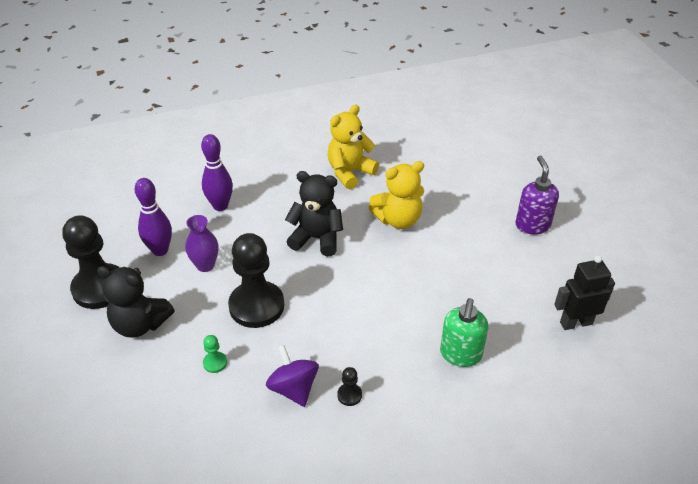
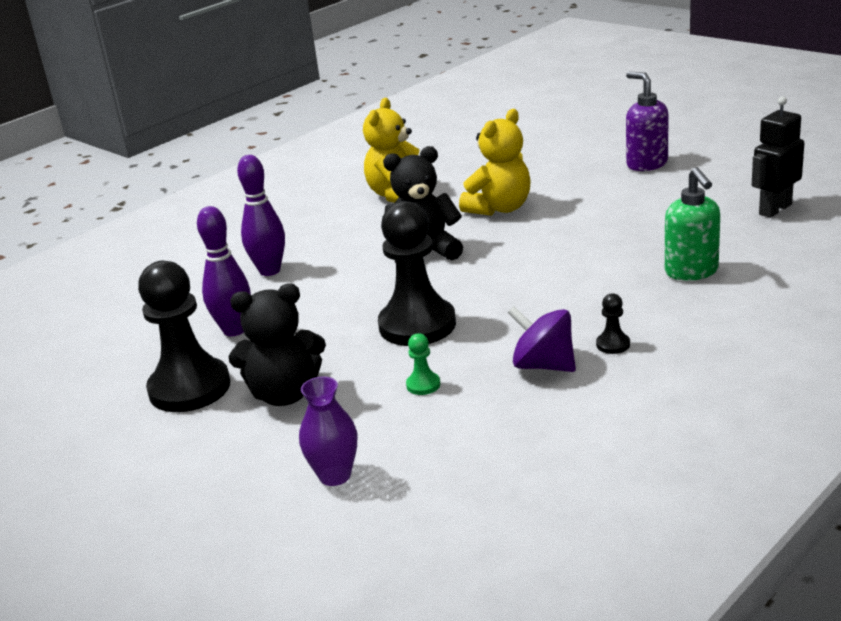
camera: 25 degrees left, 15 degrees down
purple vase [185,215,219,272] -> purple vase moved to [299,377,357,486]

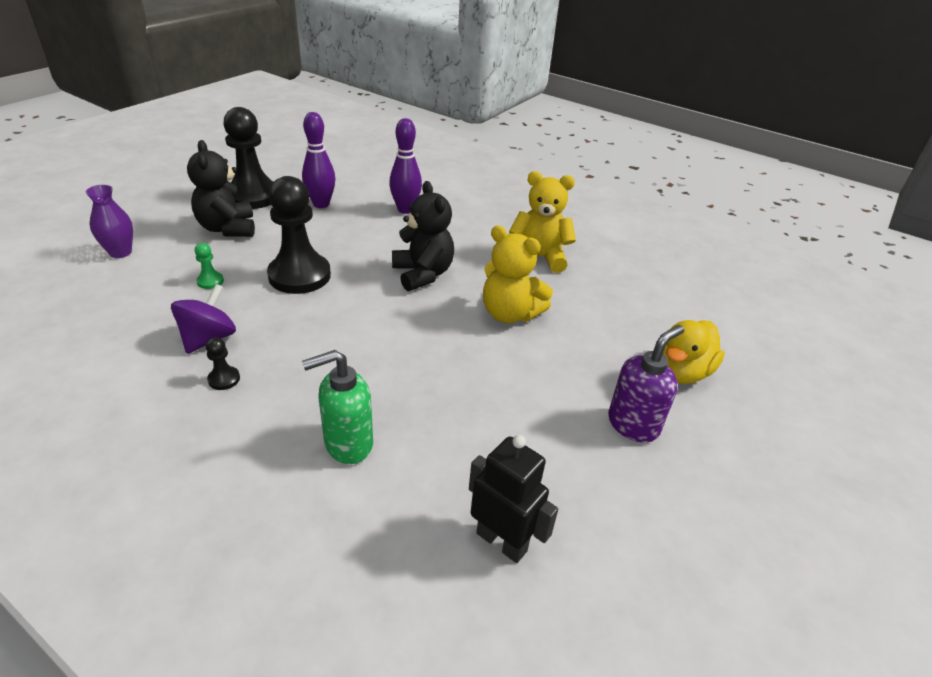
camera: 75 degrees right, 10 degrees up
none -> yellow duck [663,320,725,384]

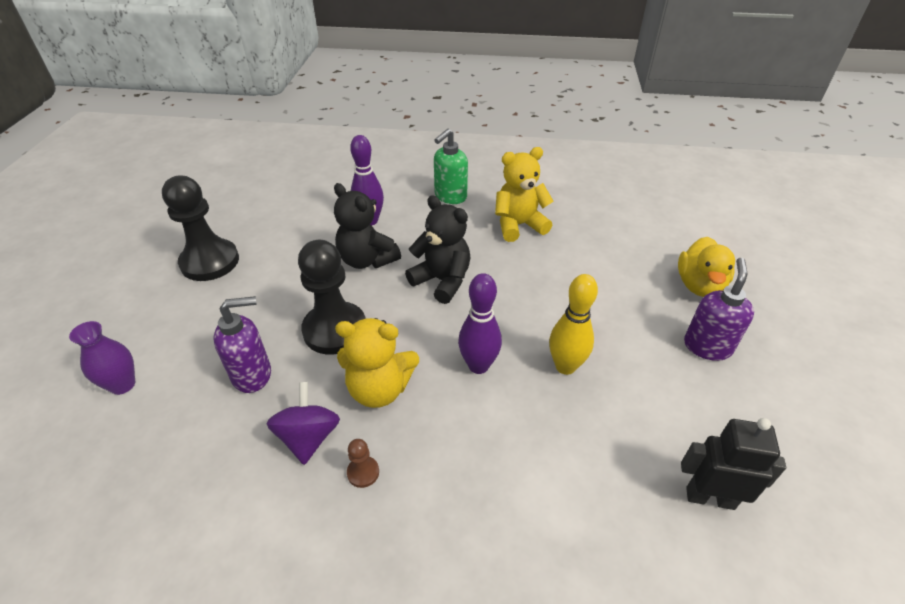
camera: 25 degrees left, 5 degrees up
black teddy bear [187,140,255,237] -> black teddy bear moved to [334,183,401,269]
green pawn [195,243,224,289] -> purple soap dispenser [213,296,271,393]
black pawn [206,337,240,390] -> brown pawn [347,439,379,488]
purple bowling pin [302,112,335,208] -> purple bowling pin moved to [458,273,502,374]
green soap dispenser [302,350,373,464] -> green soap dispenser moved to [434,129,468,204]
yellow teddy bear [483,226,553,323] -> yellow teddy bear moved to [335,318,419,408]
none -> yellow bowling pin [549,274,598,375]

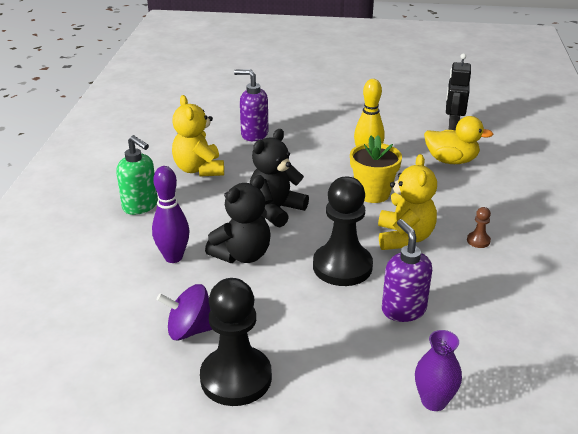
camera: 90 degrees left, 10 degrees down
purple spinning top [266,382,340,465] -> purple spinning top moved to [157,284,213,341]
purple bowling pin [458,273,502,374] -> yellow flower pot [350,135,402,203]
yellow duck [678,237,735,297] -> yellow duck moved to [424,116,493,164]
purple soap dispenser [684,258,754,361] -> purple soap dispenser moved to [234,69,268,141]

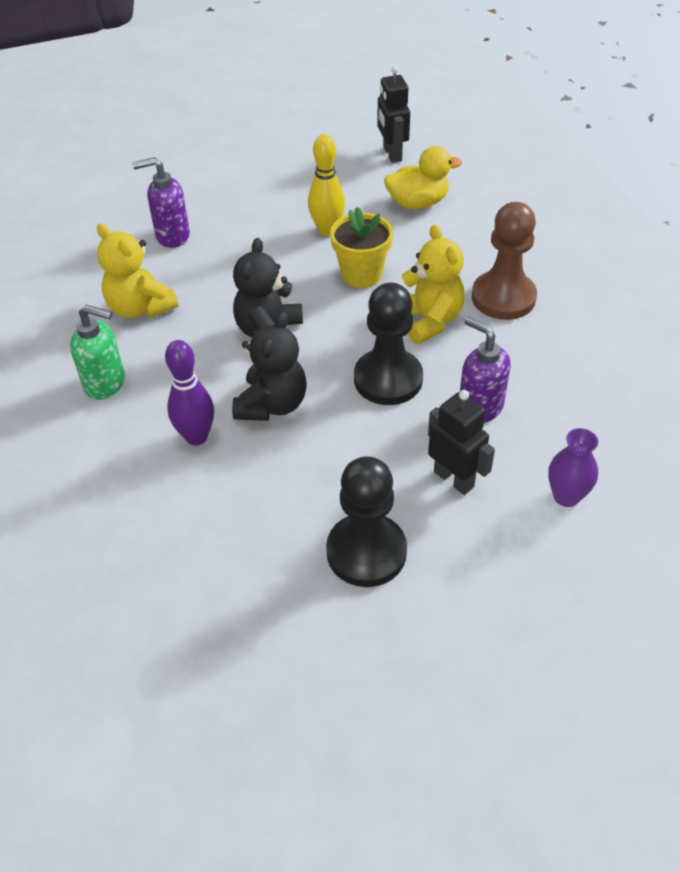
camera: 25 degrees left, 15 degrees up
purple spinning top [157,284,213,341] -> none
brown pawn [467,207,491,248] -> brown pawn [472,202,537,320], size x2.47
none -> black robot [428,390,495,495]

